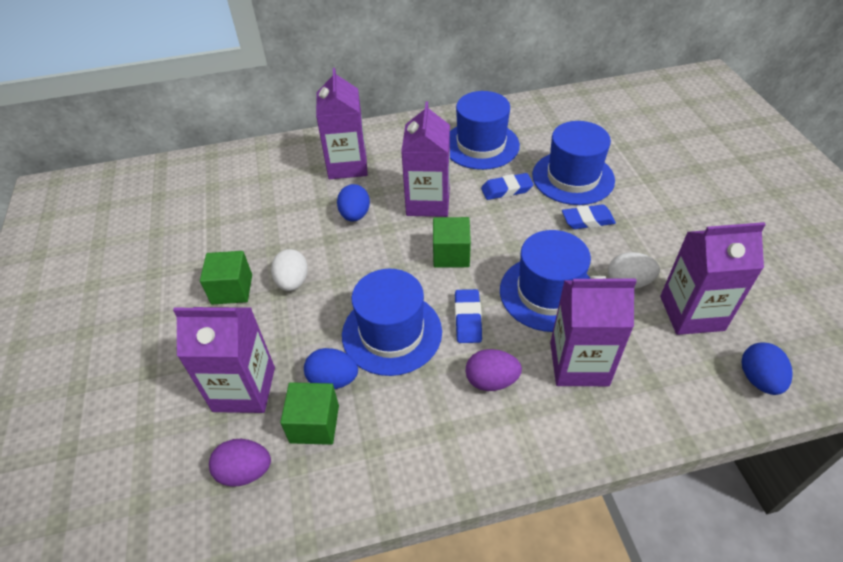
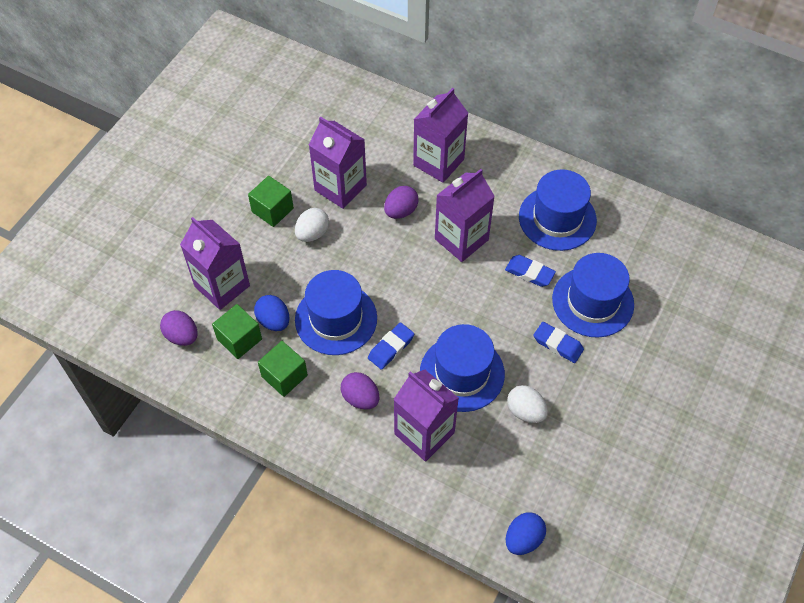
camera: 40 degrees right, 10 degrees up
blue egg [337,184,370,222] -> purple egg [384,186,419,219]
green cube [433,217,471,268] -> green cube moved to [258,341,308,397]
purple carton [660,222,766,335] -> purple carton moved to [309,116,367,209]

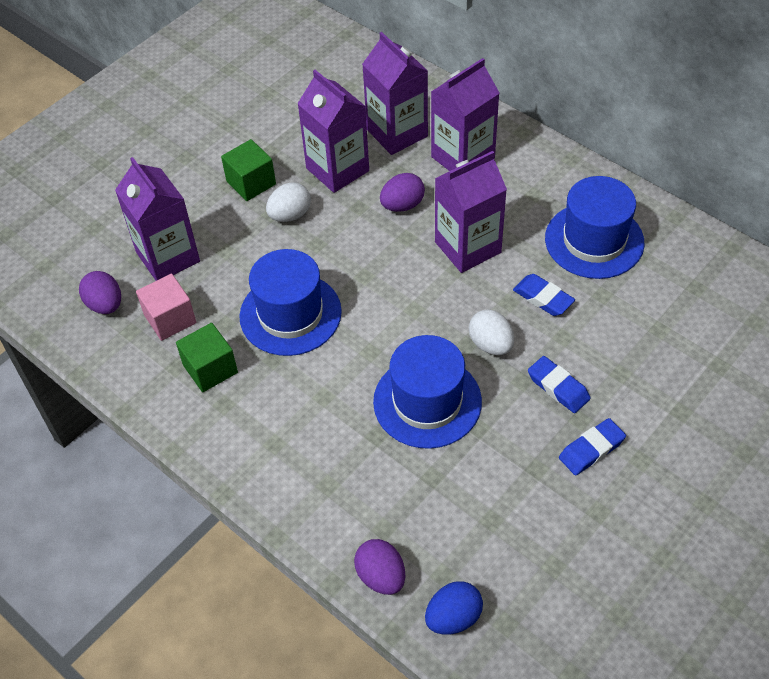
camera: 15 degrees right, 5 degrees down
green cube [212,304,262,359] -> pink cube [136,273,196,341]
blue egg [254,295,290,331] -> none
purple egg [341,372,379,410] -> purple egg moved to [354,539,405,595]
blue eraser [368,323,414,370] -> blue eraser moved to [559,418,626,475]
purple carton [393,370,459,462] -> purple carton moved to [362,32,428,155]
white egg [507,385,548,423] -> white egg moved to [469,309,514,355]
blue hat [552,253,634,338] -> none

